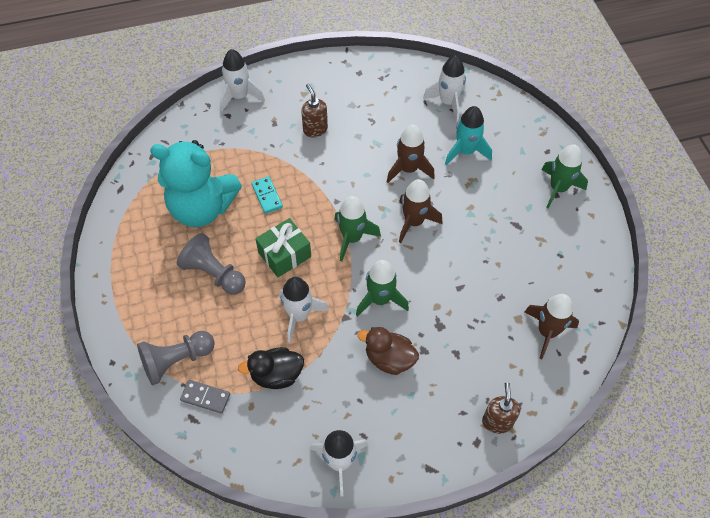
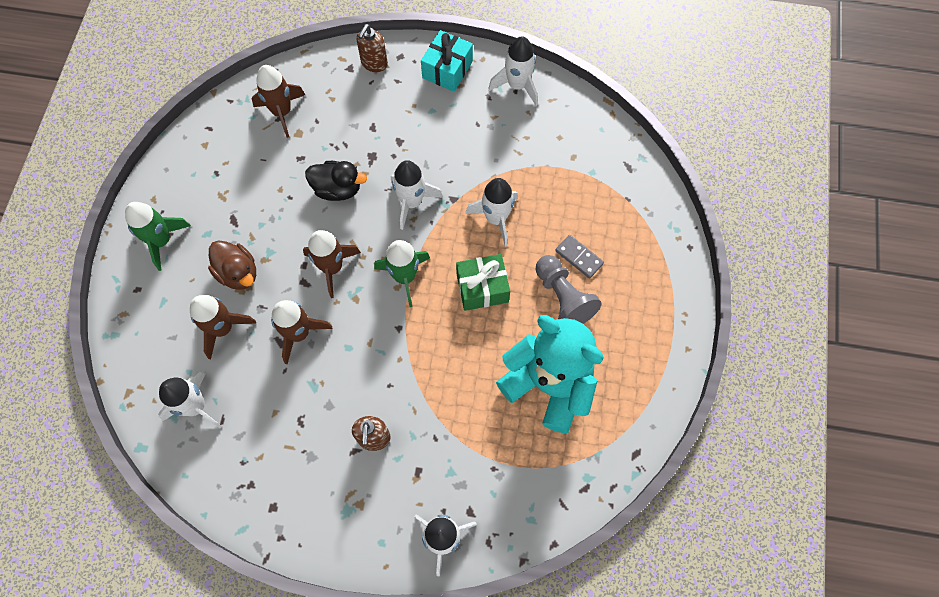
camera: 155 degrees left, 10 degrees up
grey pawn [137,331,215,386] -> none
grey domino [180,380,230,414] -> grey domino moved to [555,235,604,278]
black duck [238,347,304,389] -> black duck moved to [305,161,367,201]
turquoise domino [252,176,283,214] -> none
green rocket [356,260,409,317] -> white rocket [391,160,443,230]
brown duck [357,327,419,375] -> brown duck moved to [208,240,256,290]
turquoise rocket [445,106,492,165] -> brown rocket [190,295,256,360]
none -> turquoise gift [421,30,473,92]

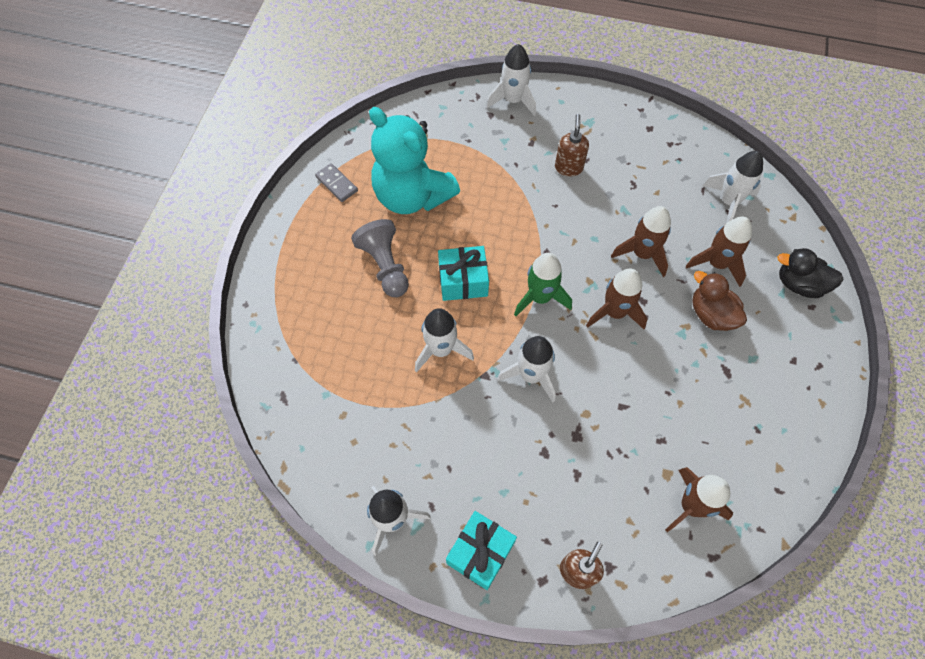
camera: 175 degrees left, 5 degrees down
green rocket [125,202,191,271] -> none
black duck [305,161,367,201] -> black duck moved to [777,248,843,298]
green gift [456,254,510,311] -> turquoise gift [438,246,489,301]
grey domino [555,235,604,278] -> grey domino moved to [315,163,358,202]

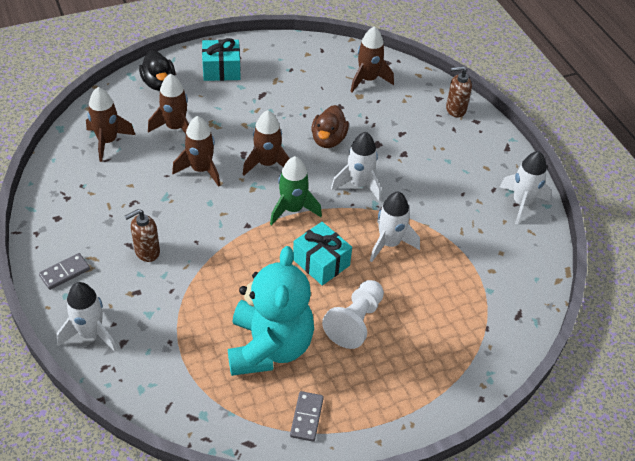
camera: 130 degrees left, 15 degrees down
grey pawn [351,219,409,297] -> white pawn [322,280,384,349]
turquoise gift [446,511,517,590] -> turquoise gift moved to [202,38,241,81]
brown duck [692,271,747,331] -> brown duck moved to [311,105,349,148]
white rocket [703,151,763,222] -> brown rocket [86,87,135,162]
none -> grey domino [39,253,90,290]

